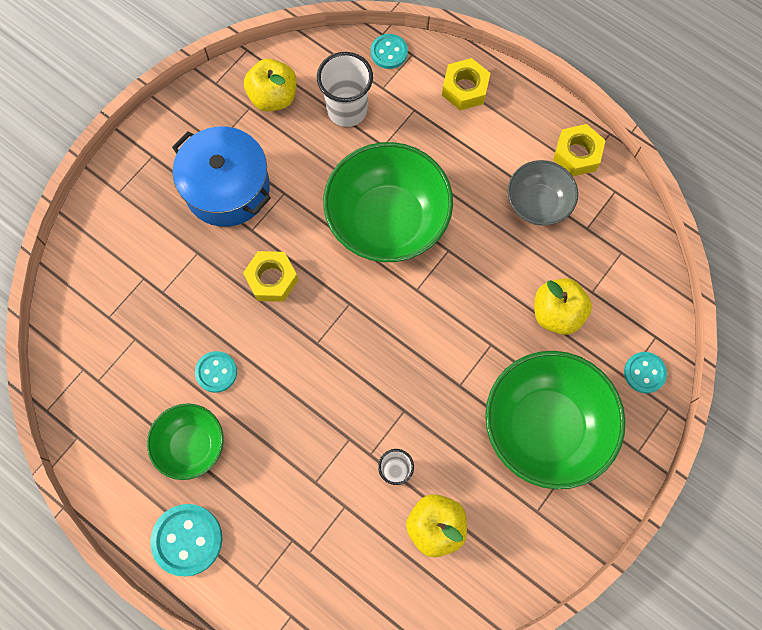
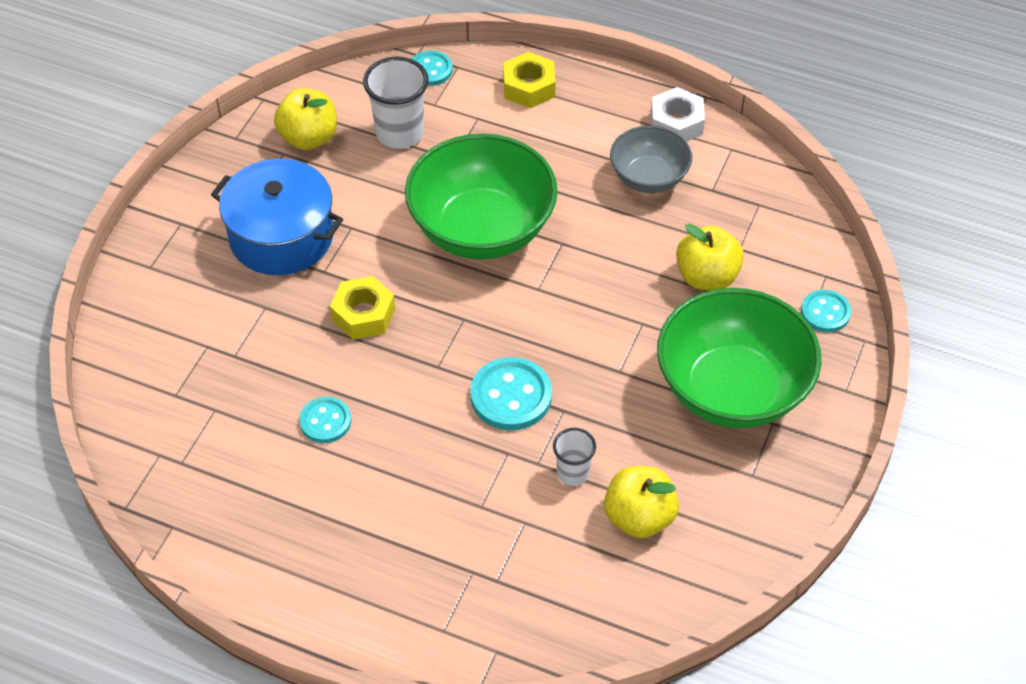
camera: 15 degrees left, 20 degrees down
green bowl [147,403,224,480] -> none
turquoise button [150,504,222,576] -> turquoise button moved to [470,357,552,430]
yellow nut [553,124,606,176] -> white nut [651,87,705,142]

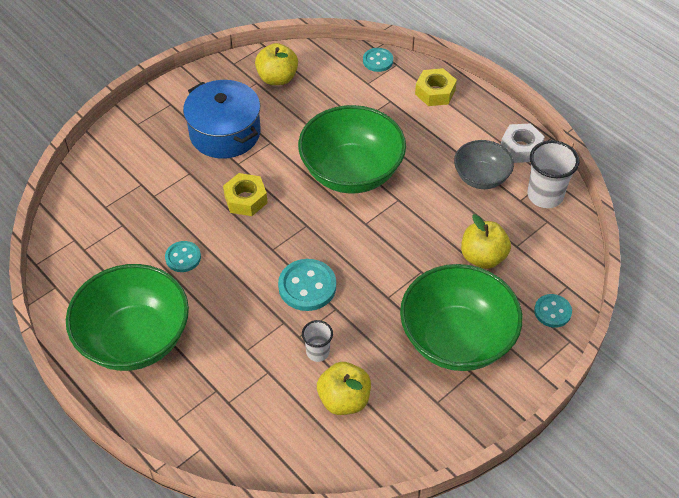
camera: 25 degrees right, 0 degrees up
white cup [363,57,429,149] -> white cup moved to [527,140,579,208]
none -> green bowl [66,264,189,371]

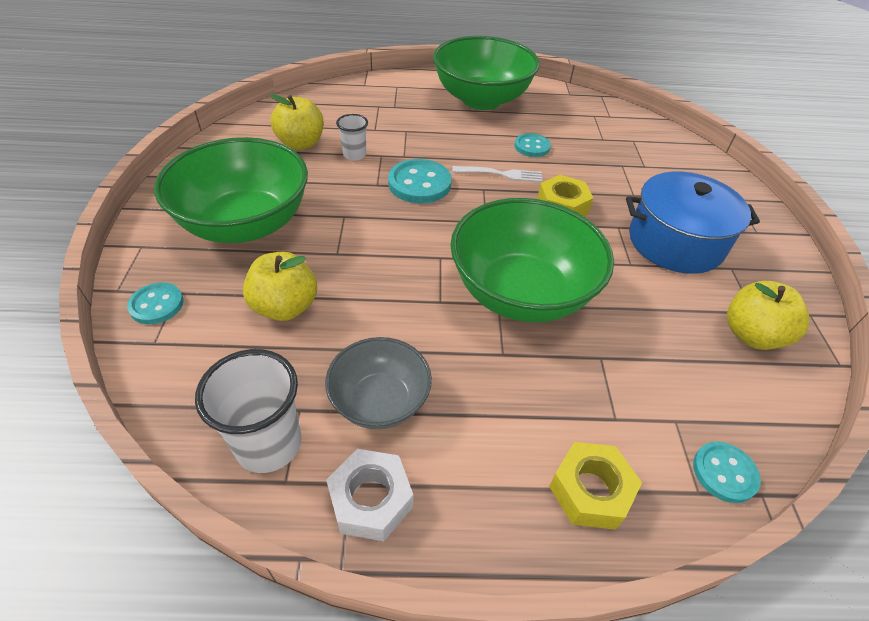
camera: 130 degrees right, 5 degrees down
none -> white fork [452,166,543,182]

